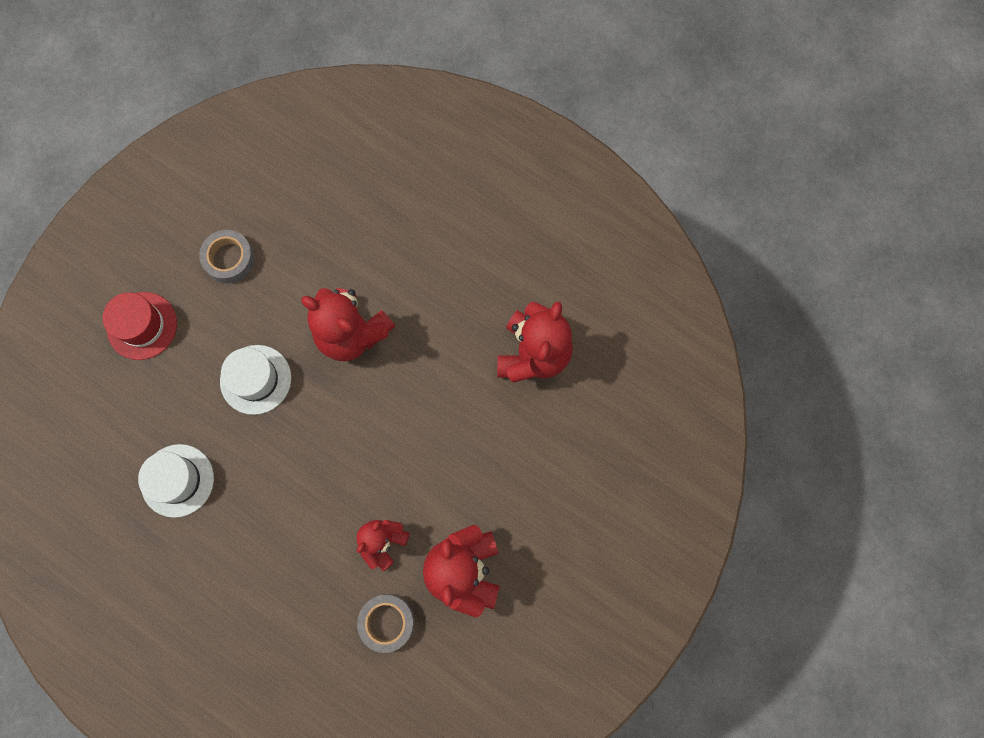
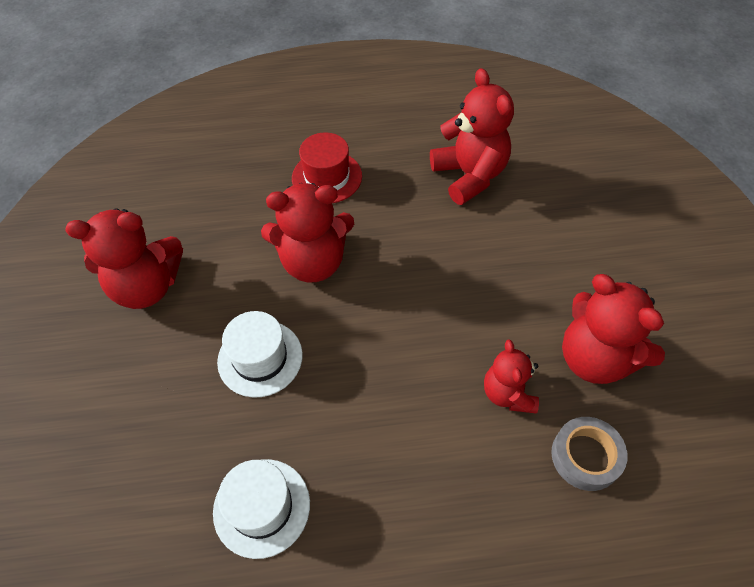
camera: 40 degrees left, 20 degrees down
red hat [103,292,177,360] -> red hat moved to [292,132,362,203]
grey tape [199,230,255,283] -> red teddy bear [65,208,183,309]

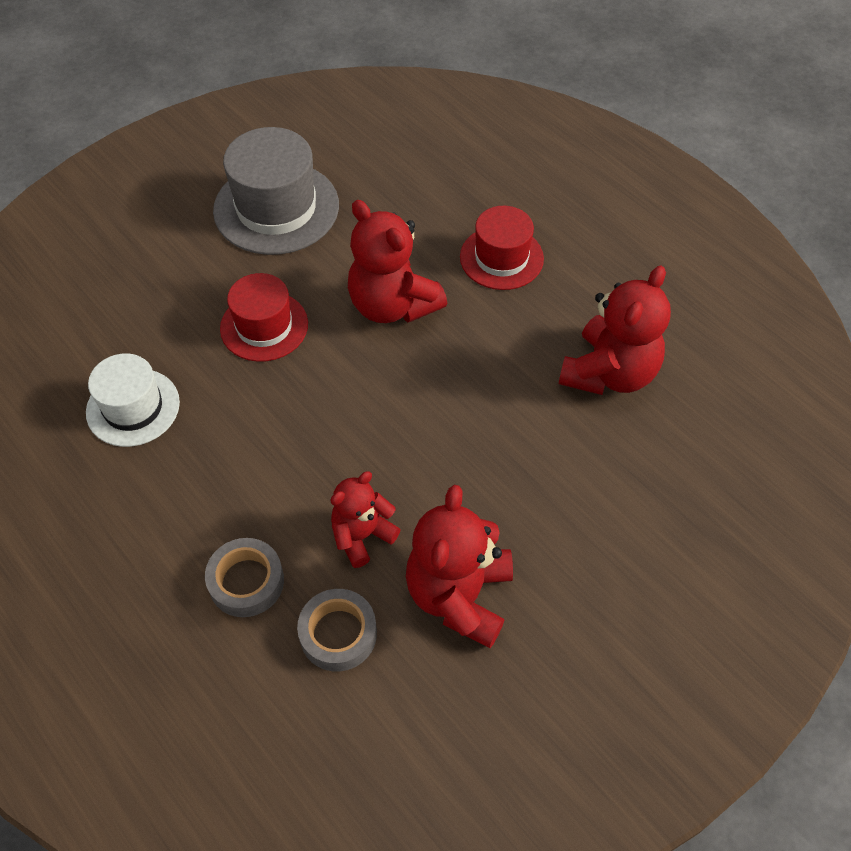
camera: 55 degrees right, 0 degrees up
red teddy bear [65,208,183,309] -> grey hat [213,127,339,255]
white hat [217,311,303,397] -> red hat [220,273,308,362]
none -> grey tape [205,538,284,617]

